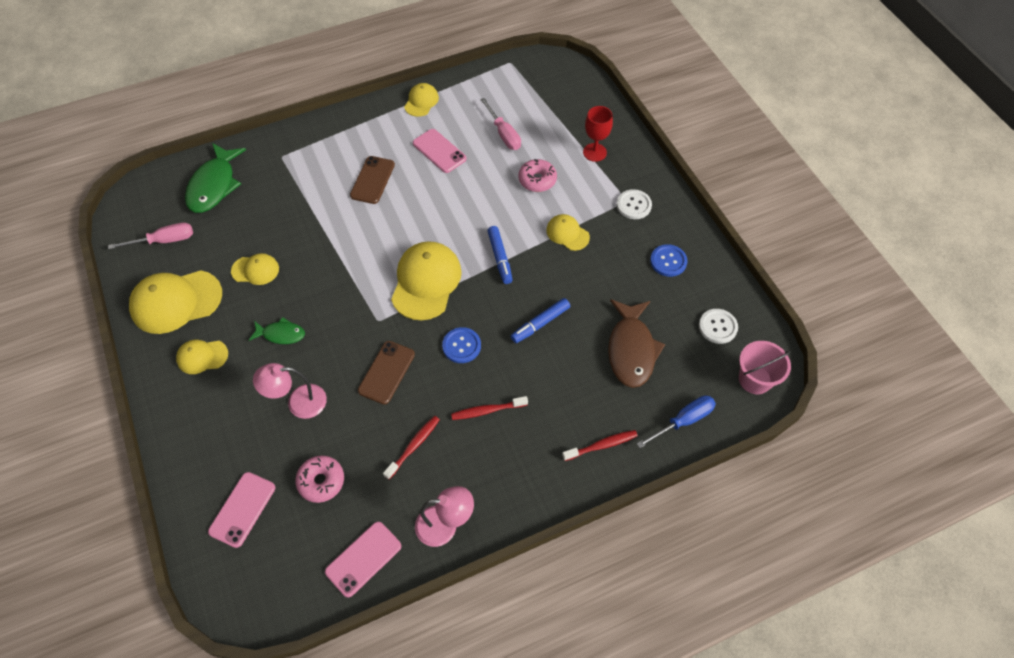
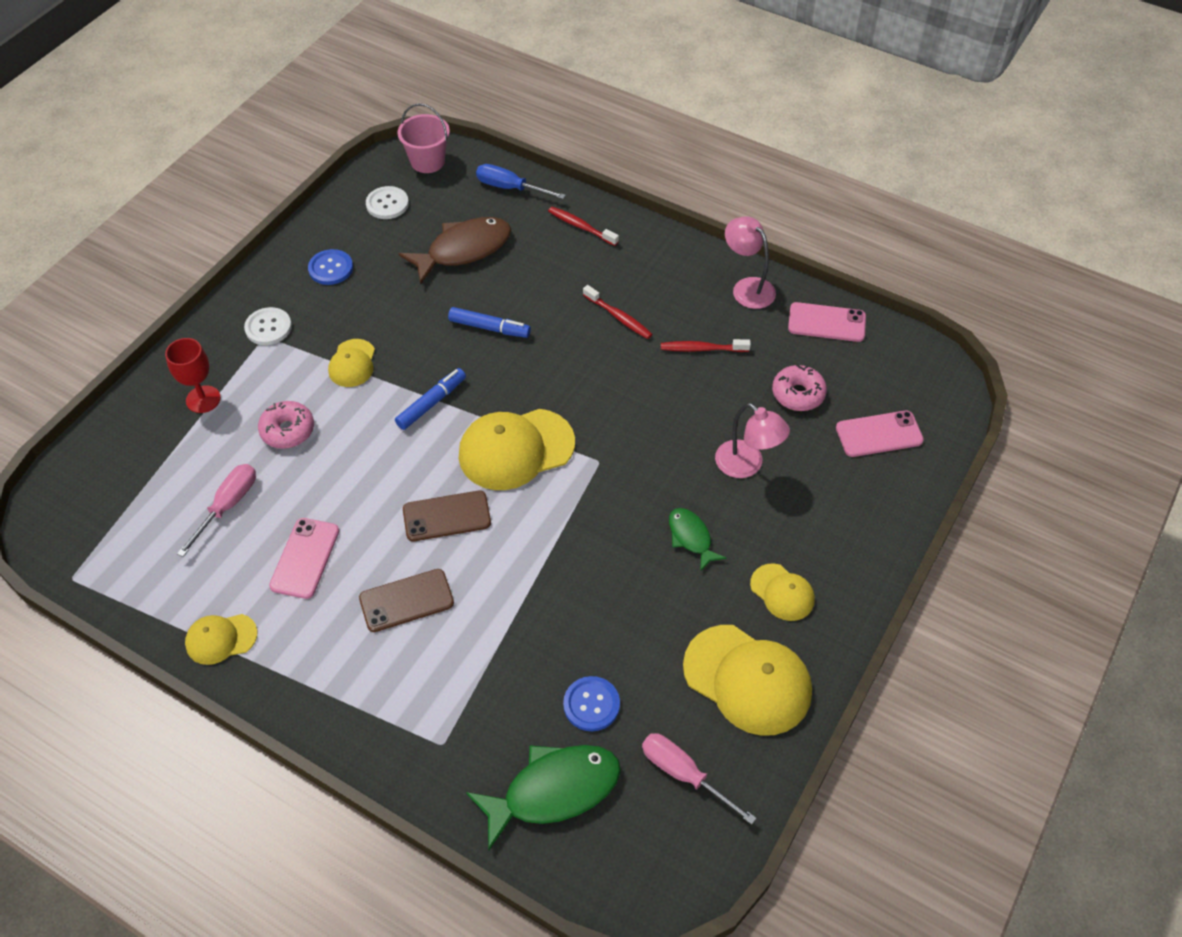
camera: 125 degrees left, 5 degrees down
yellow cap [231,253,279,285] -> none
brown phone [358,341,415,405] -> brown phone moved to [403,491,491,541]
blue button [442,327,481,363] -> blue button moved to [563,676,620,731]

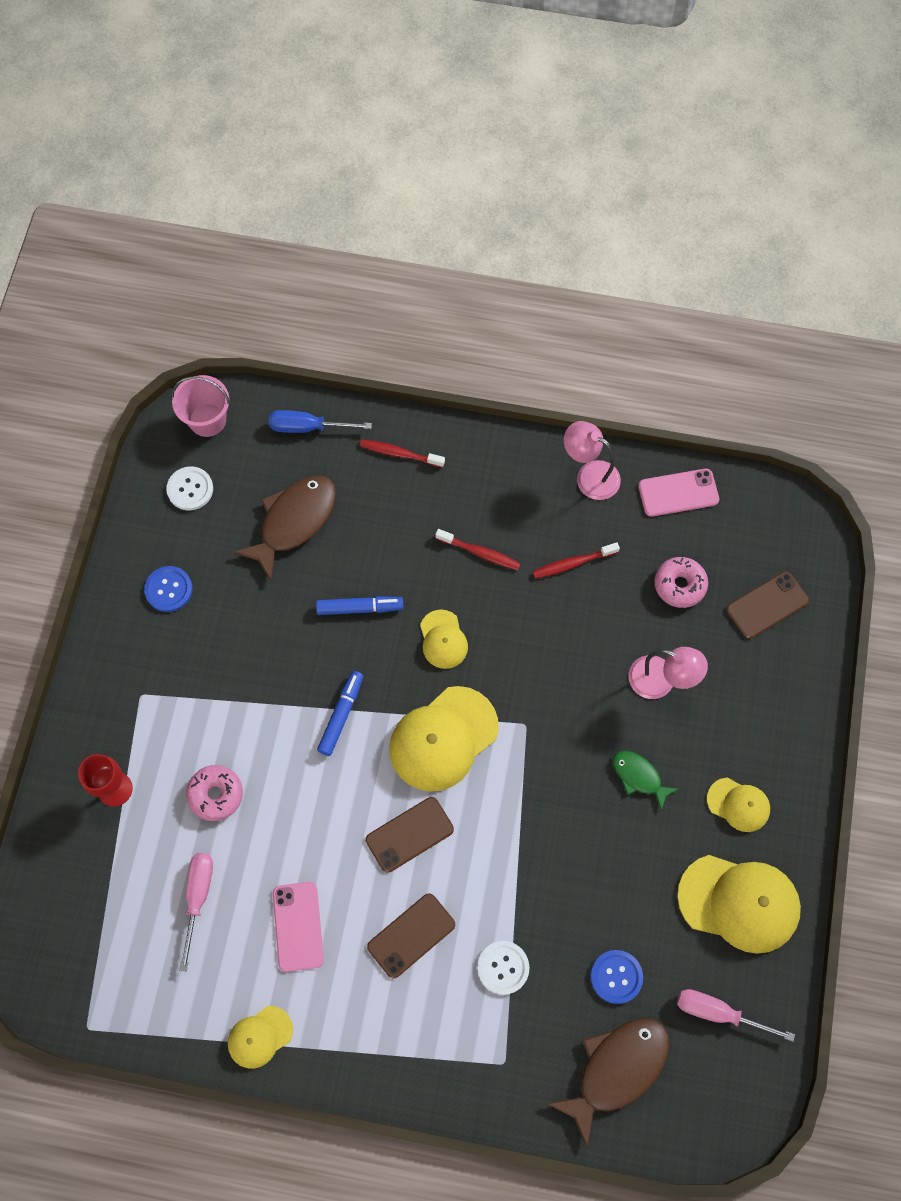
camera: 20 degrees left, 15 degrees up
white button [244,307,292,345] -> white button moved to [477,941,529,995]
yellow cap [328,339,375,387] -> yellow cap moved to [420,609,468,669]
green fish [466,745,621,850] -> brown fish [548,1018,670,1148]
pink phone [836,411,924,457] -> brown phone [726,571,809,639]

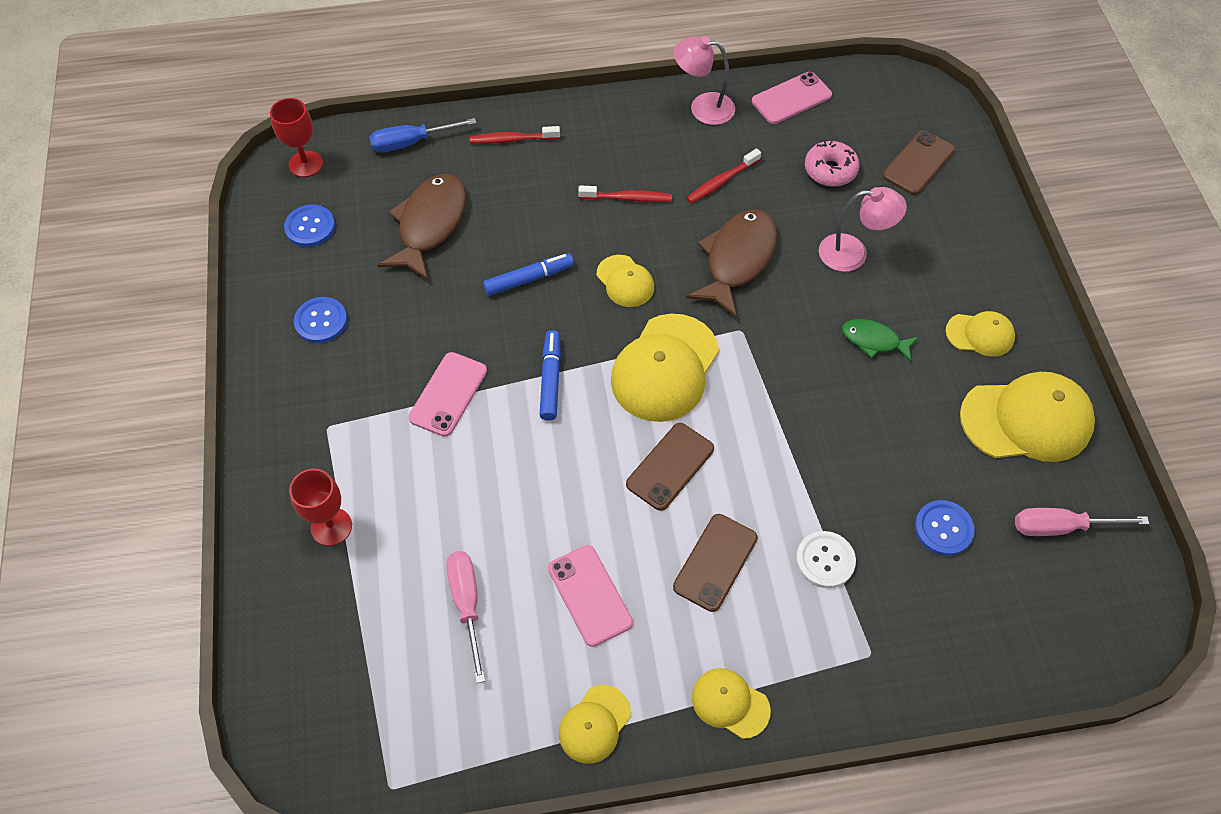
camera: 20 degrees left, 10 degrees down
white button [166,466,213,510] -> blue button [284,205,335,247]
pink bucket [172,375,230,437] -> red goblet [270,98,323,177]
pink donut [186,765,243,821] -> none
brown fish [548,1018,670,1148] -> brown fish moved to [686,209,778,318]
none -> pink phone [408,352,487,437]
none -> yellow cap [692,668,771,739]

